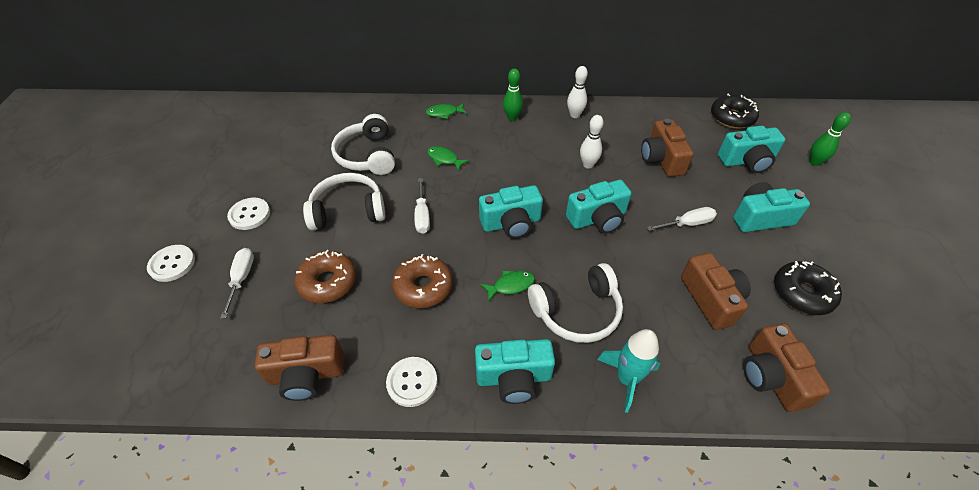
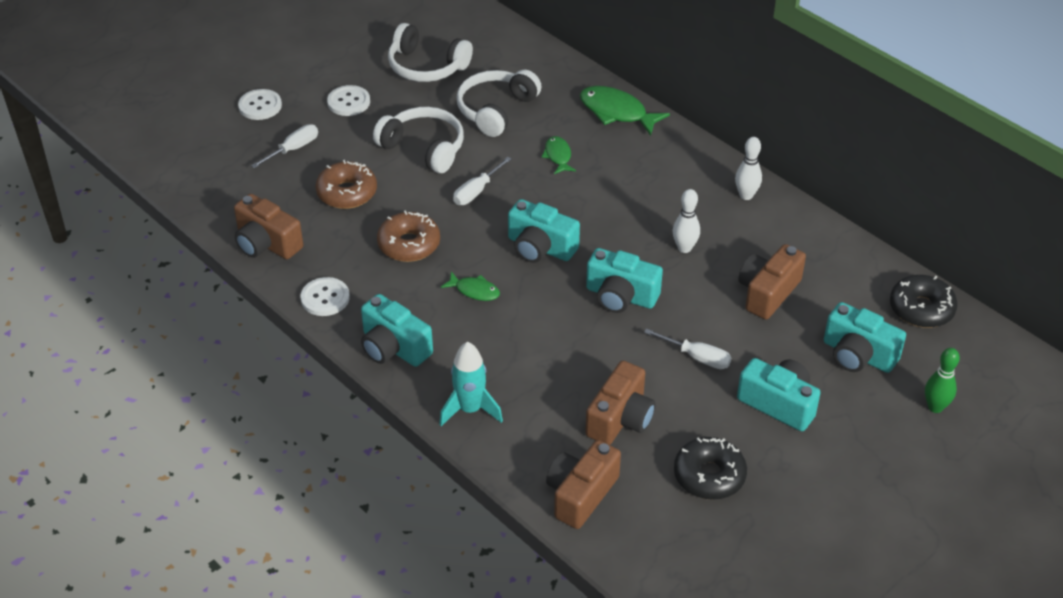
camera: 45 degrees right, 5 degrees down
green fish [426,103,467,119] -> green fish [580,86,670,136], size x1.75
green bowling pin [503,69,523,121] -> none
white headphones [528,263,623,343] -> white headphones moved to [388,23,473,82]

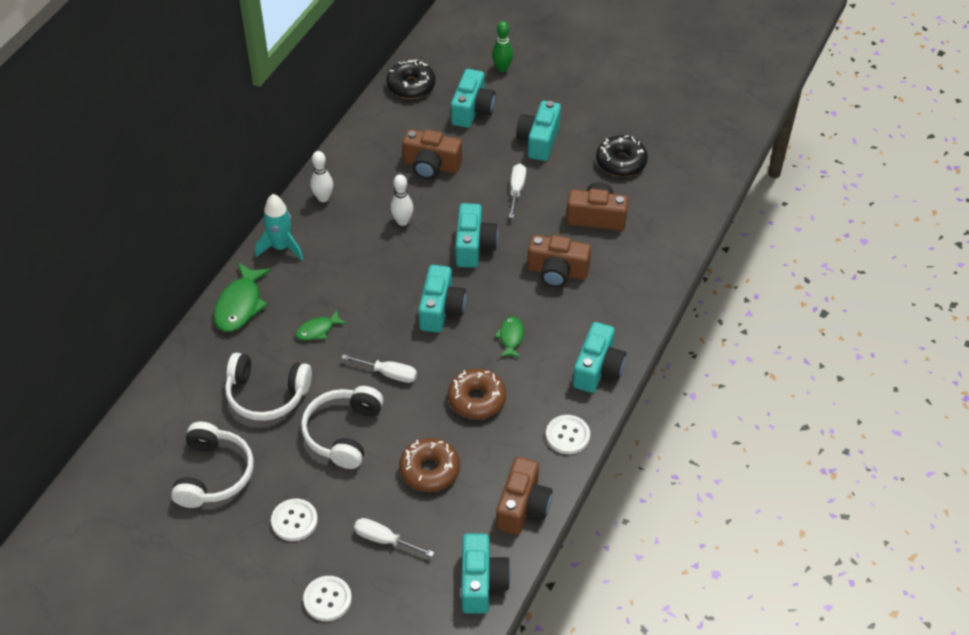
camera: 110 degrees left, 5 degrees up
turquoise rocket [439,342,503,426] -> turquoise rocket moved to [255,194,303,261]
brown camera [546,440,621,529] -> brown camera moved to [527,235,591,287]
none -> turquoise camera [461,534,511,614]

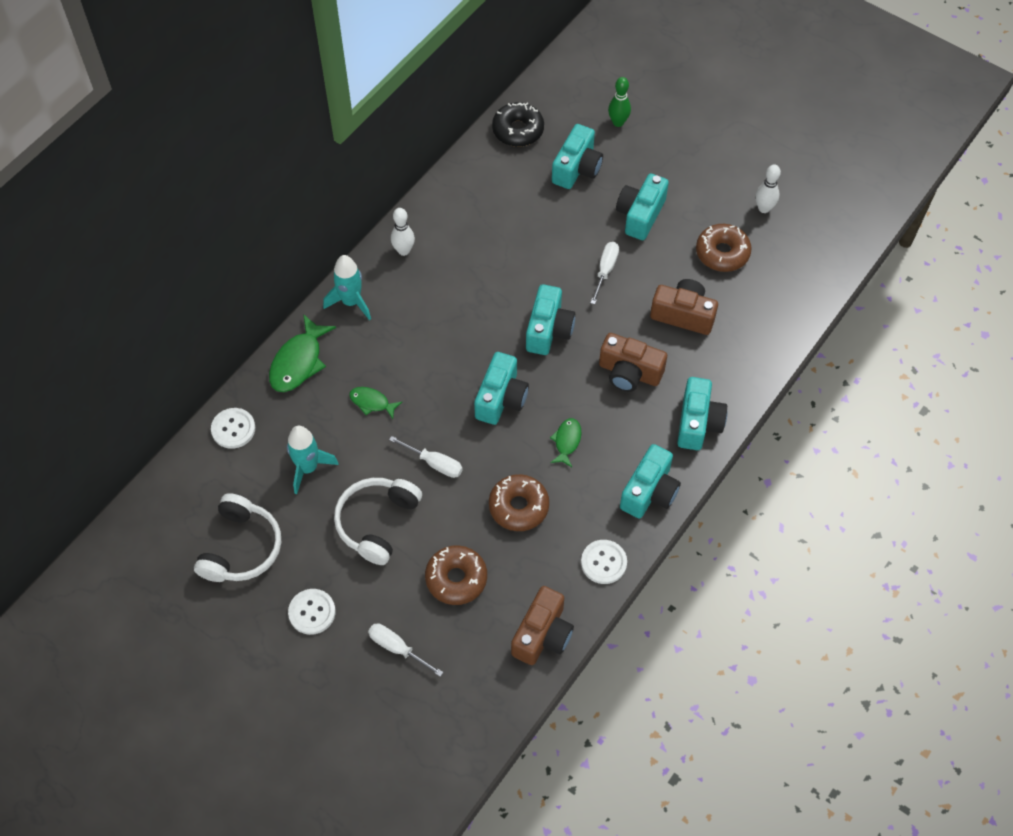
camera: 10 degrees right, 10 degrees up
white headphones [225,353,312,421] -> turquoise rocket [287,426,339,494]
green fish [296,310,347,340] -> green fish turned 45 degrees clockwise [349,387,402,419]
white button [303,576,352,621] -> white button moved to [211,408,255,449]
white bowling pin [390,174,414,226] -> white bowling pin moved to [755,165,781,213]
brown camera [402,129,462,179] -> none
turquoise camera [461,534,511,614] -> turquoise camera moved to [677,377,727,450]
black donut [596,135,648,177] -> brown donut [696,224,752,272]

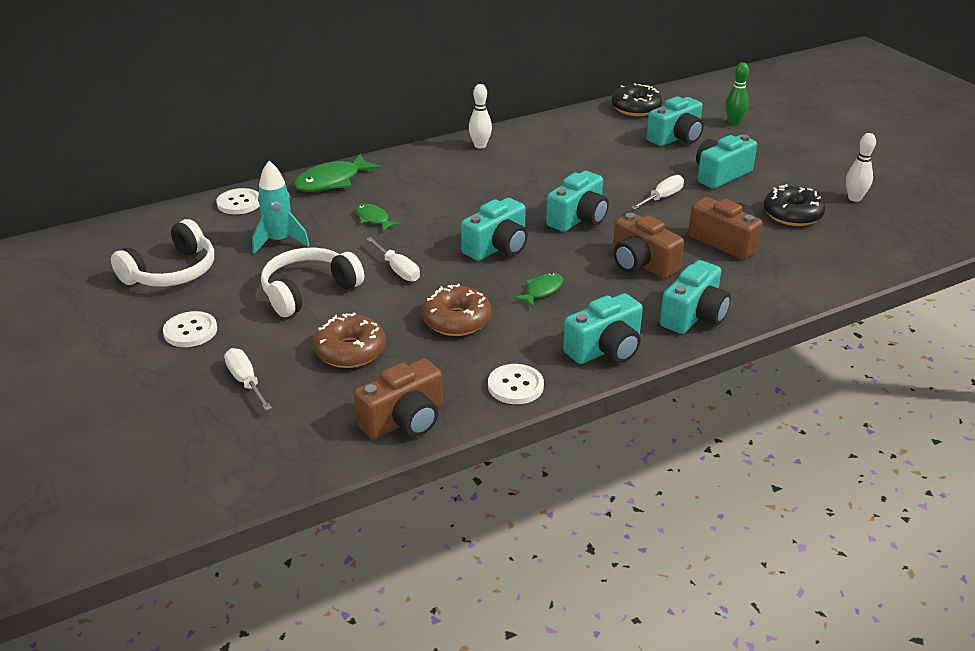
camera: 25 degrees right, 25 degrees down
turquoise rocket [323,255,371,320] -> none
brown donut [696,224,752,272] -> black donut [764,184,826,226]

